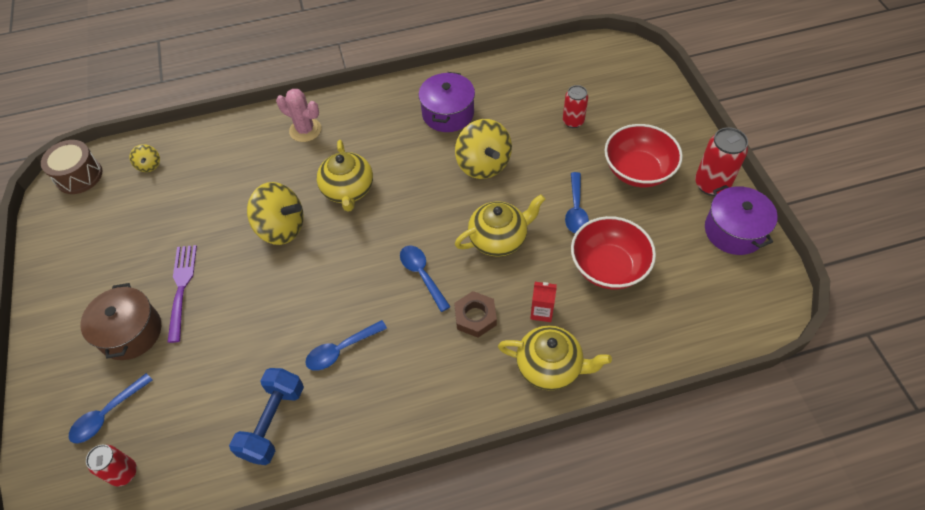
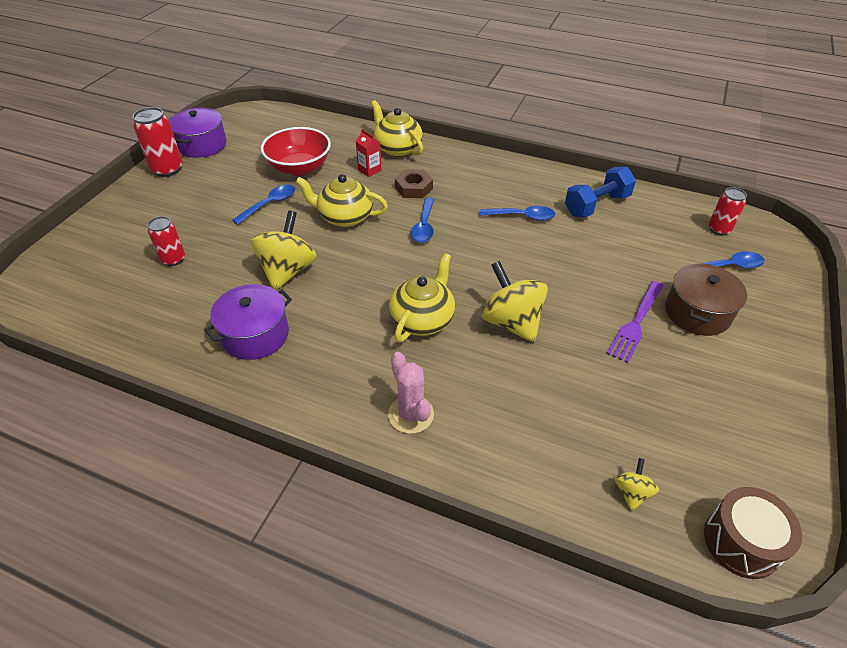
camera: 145 degrees left, 10 degrees down
red bowl [605,124,683,187] -> none

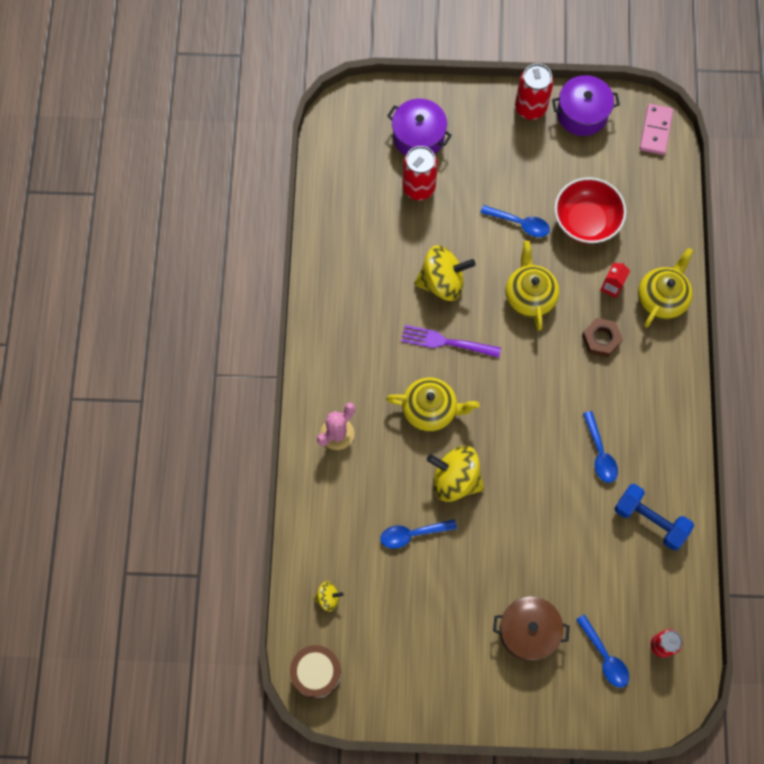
camera: 70 degrees right, 25 degrees up
red can [148,216,185,266] -> red can [402,146,438,200], size x1.53
purple pot [205,284,292,360] -> purple pot moved to [387,99,452,156]
blue spoon [411,197,434,243] -> blue spoon moved to [380,519,457,549]
yellow spinning top [481,261,548,343] -> yellow spinning top turned 105 degrees counterclockwise [427,446,484,502]
purple fork [606,281,664,363] -> purple fork moved to [401,325,501,358]
none -> pink domino [640,104,673,155]

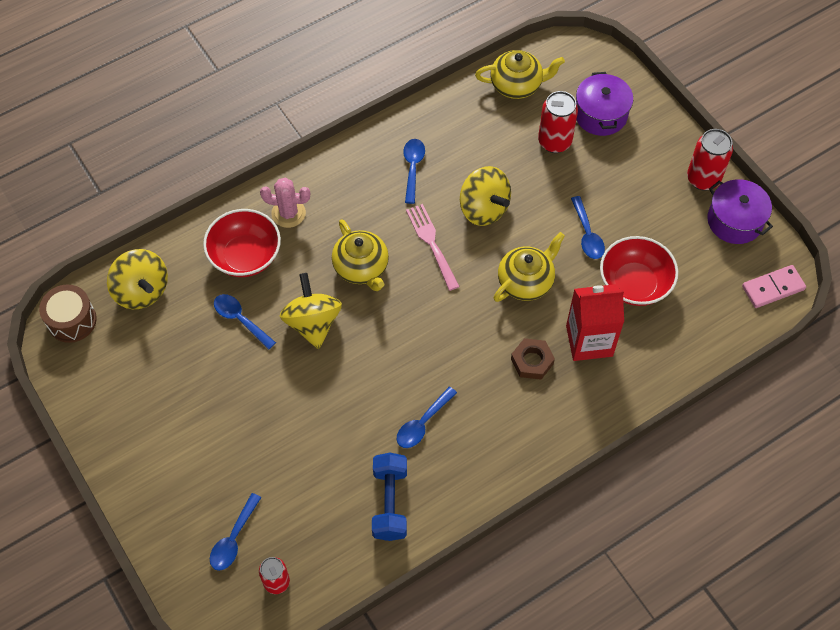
camera: 55 degrees right, 10 degrees down
yellow spinning top [313,581,344,612] -> yellow spinning top [107,249,168,309], size x2.07
purple fork [401,325,501,358] -> pink fork [406,204,460,291]
brown pot [493,596,570,661] -> none
red carton [600,262,630,298] -> red carton [566,284,624,361], size x2.07
yellow teapot [638,248,693,328] -> yellow teapot moved to [475,50,565,99]
none -> red bowl [203,209,281,277]
none -> blue spoon [403,139,425,204]

